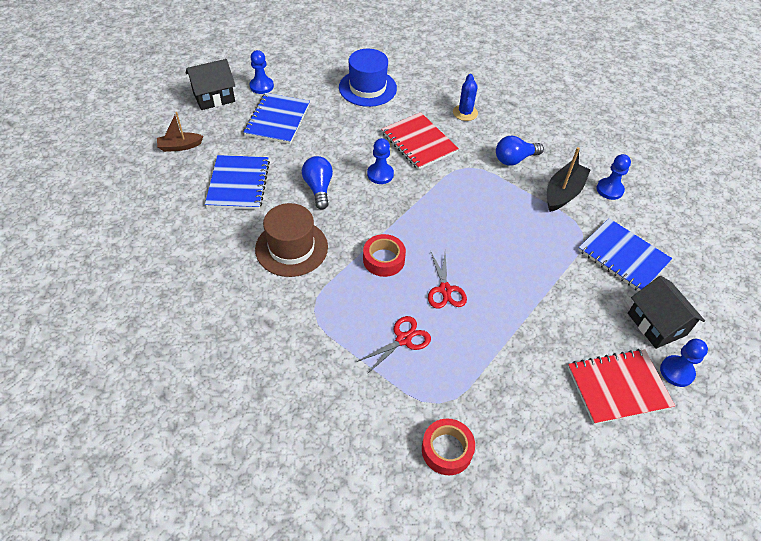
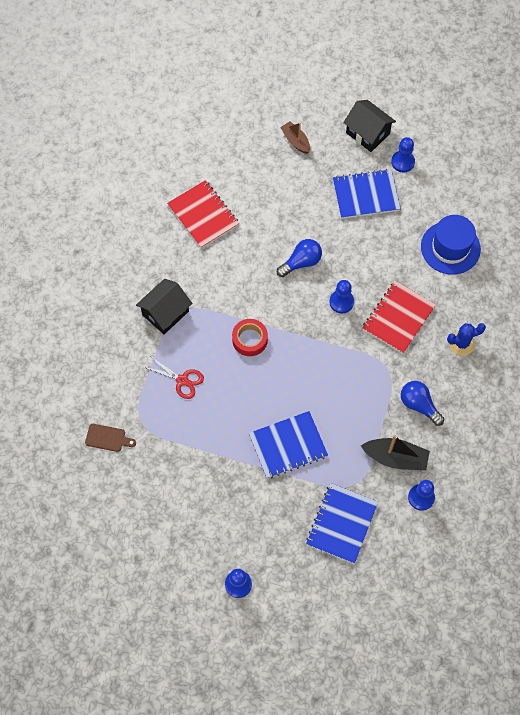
camera: 70 degrees right, 15 degrees up
blue notebook [205,155,270,210] -> blue notebook moved to [249,411,328,479]
brown hat [255,203,328,277] -> none
red tape [422,419,475,475] -> brown cutting board [85,424,136,452]
red scissors [428,252,467,309] -> none
red notebook [568,349,675,425] -> red notebook moved to [167,180,239,248]
black house [628,276,705,349] -> black house moved to [136,279,192,334]

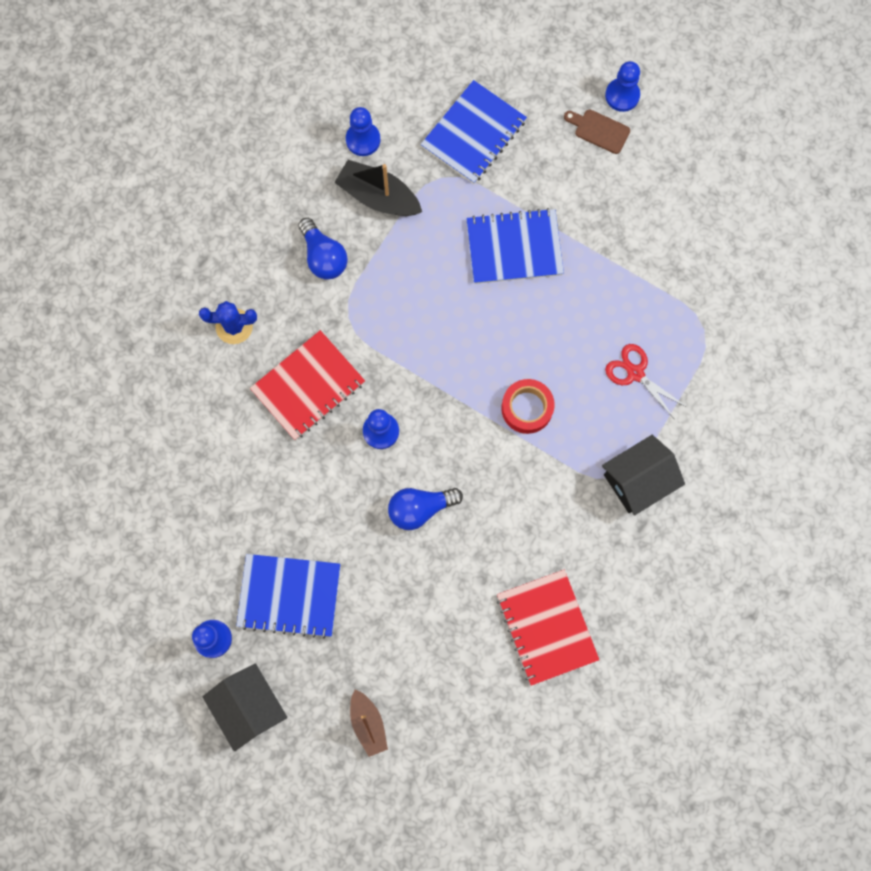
camera: 165 degrees left, 10 degrees up
brown cutting board [85,424,136,452] -> brown cutting board moved to [564,109,630,154]
blue hat [421,215,481,275] -> none

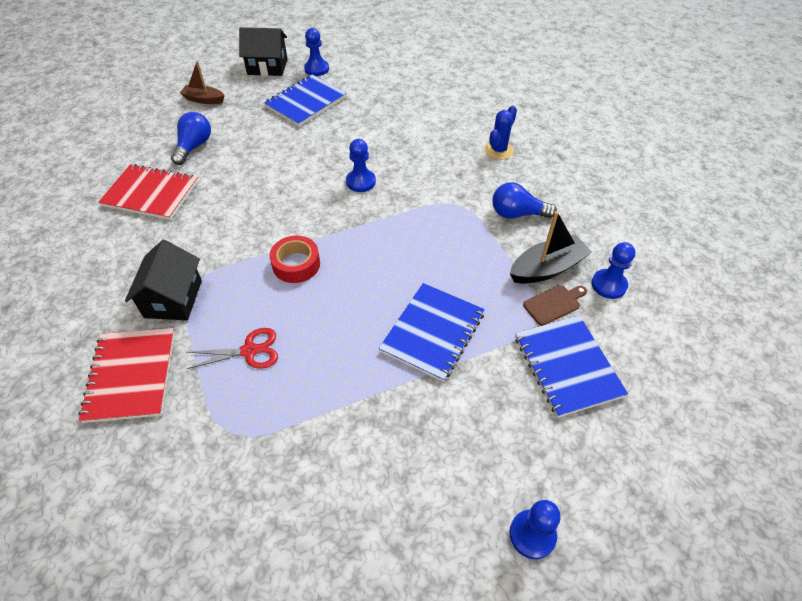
camera: 125 degrees right, 25 degrees down
red notebook [250,330,365,440] -> red notebook moved to [78,328,175,423]
blue light bulb [388,488,463,530] -> blue light bulb moved to [171,112,211,165]
brown cutting board [564,109,630,154] -> brown cutting board moved to [523,285,587,326]

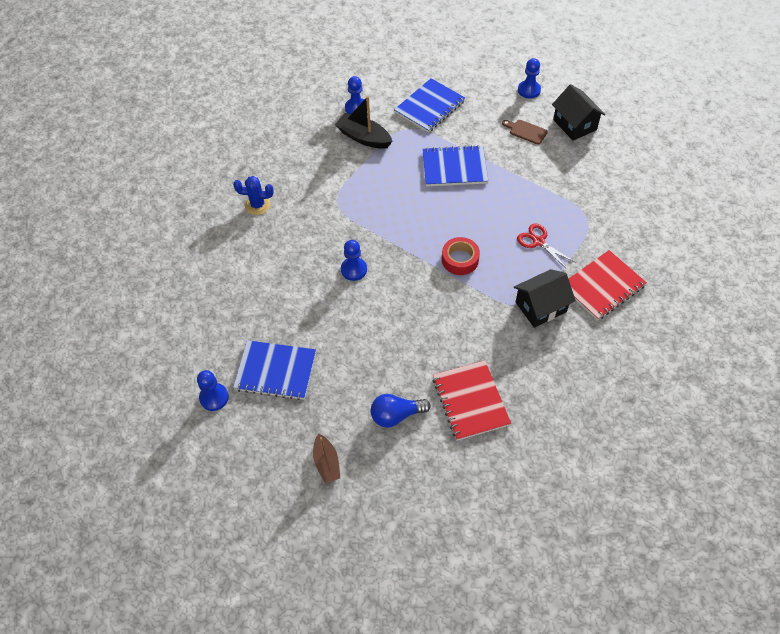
camera: 120 degrees left, 5 degrees up
black house [239,27,287,76] -> black house moved to [552,84,606,141]
blue light bulb [492,182,557,219] -> none
brown cutting board [523,285,587,326] -> brown cutting board moved to [502,120,548,145]

